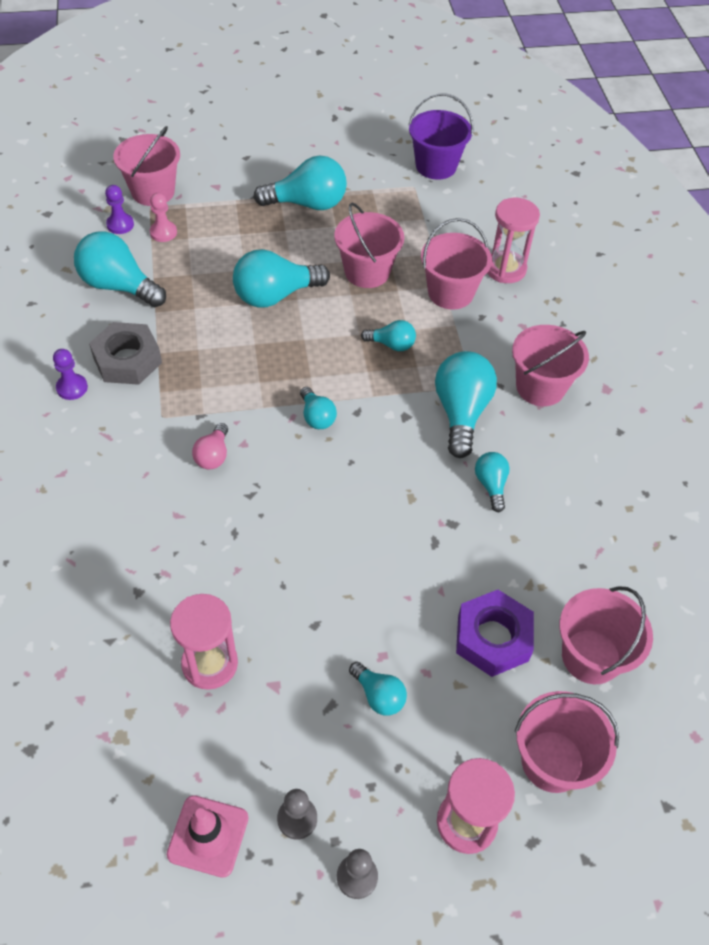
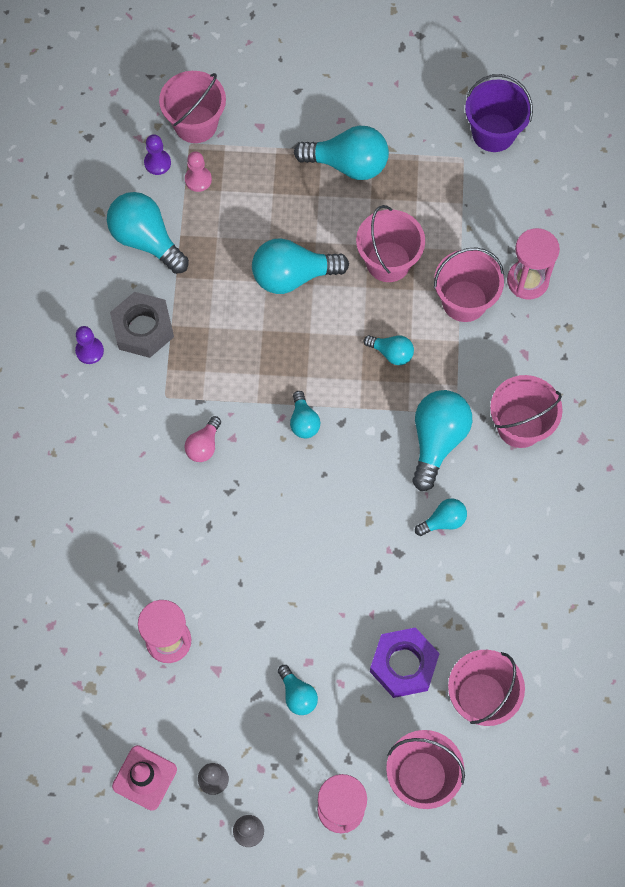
camera: 15 degrees right, 15 degrees up
turquoise light bulb [475,452,510,512] -> turquoise light bulb turned 60 degrees clockwise [415,498,467,536]

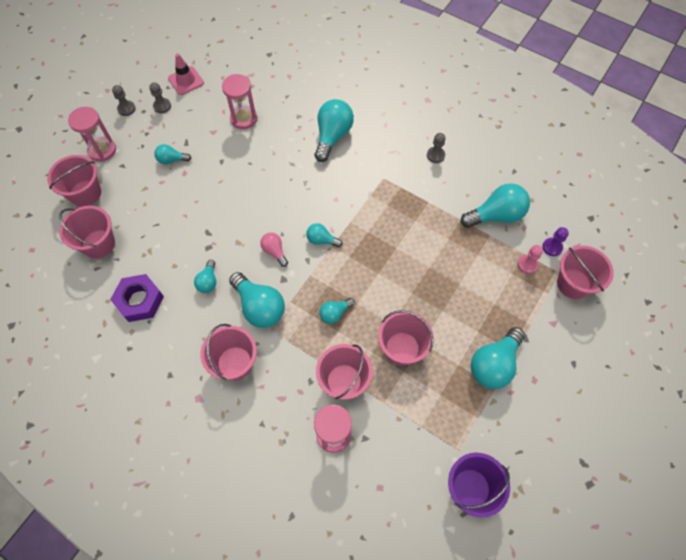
camera: 120 degrees right, 5 degrees down
purple pawn [75,326,104,364] -> grey pawn [427,133,446,163]
grey nut [110,292,174,358] -> none
pink light bulb [184,416,221,462] -> pink light bulb moved to [260,233,288,267]
turquoise light bulb [252,238,349,294] -> turquoise light bulb moved to [315,99,354,162]
purple nut [370,627,440,698] -> purple nut moved to [110,274,164,322]

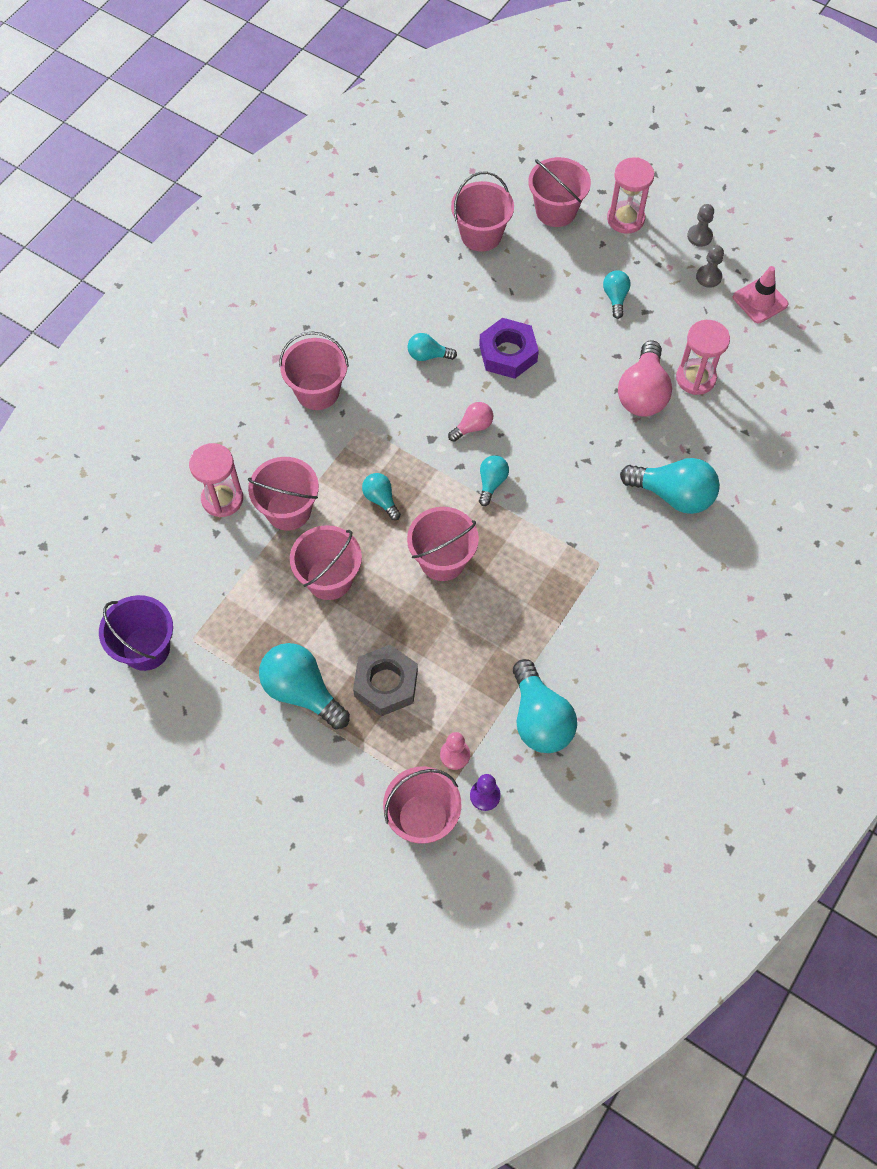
camera: 90 degrees right, 0 degrees up
purple nut [110,274,164,322] -> purple nut moved to [479,318,539,379]
turquoise light bulb [229,272,285,328] -> none
grey pawn [427,133,446,163] -> none
none -> grey nut [353,645,418,716]
none -> pink bucket [407,507,479,581]
none -> pink light bulb [618,340,672,417]

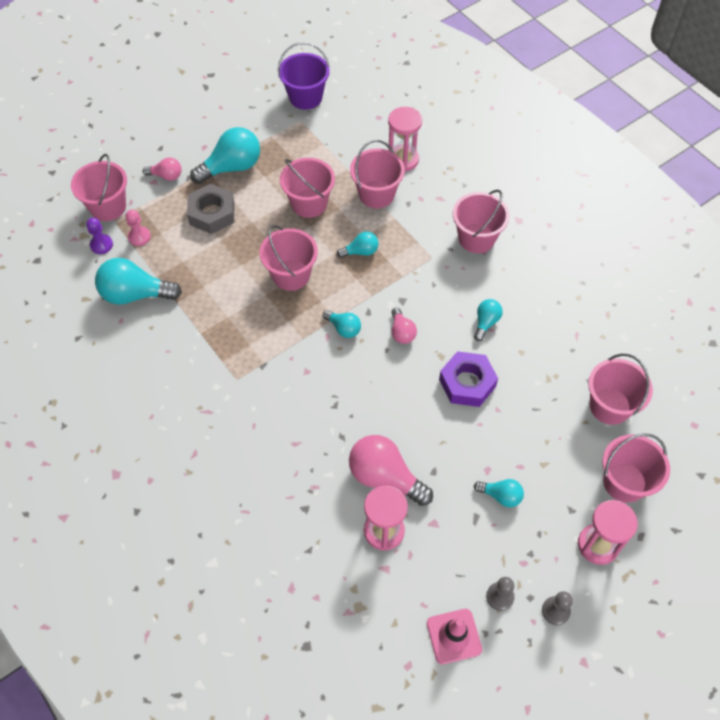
camera: 110 degrees right, 5 degrees down
turquoise light bulb [620,458,720,514] -> none
none -> pink light bulb [143,157,182,181]

